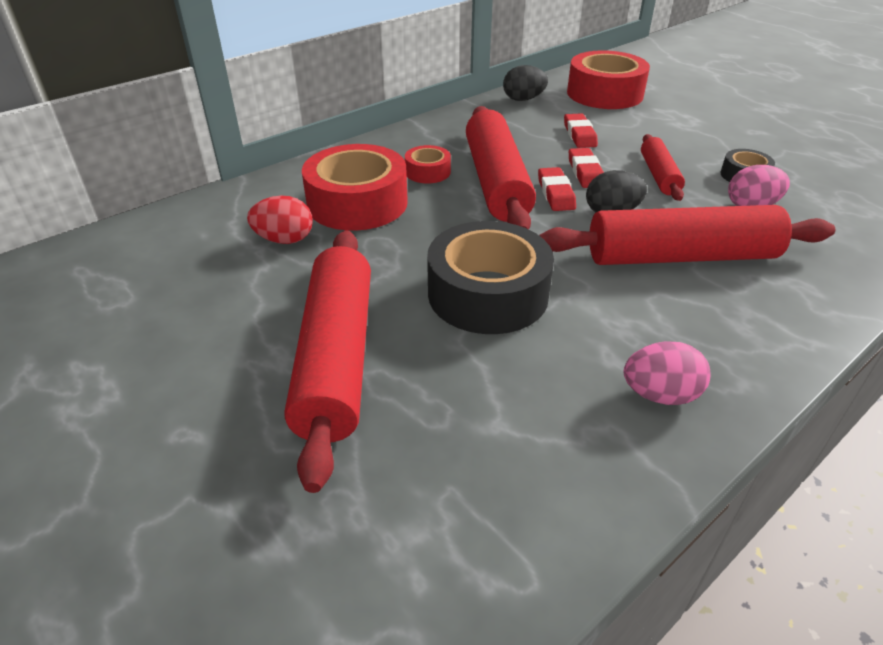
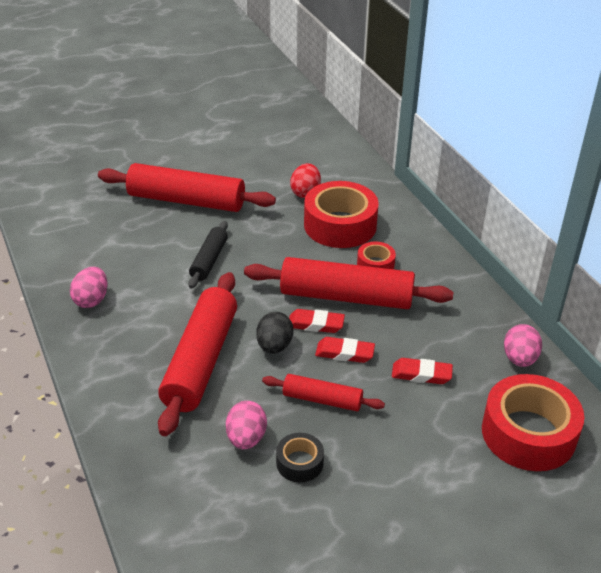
camera: 105 degrees right, 0 degrees up
black tape [427,221,554,334] -> black rolling pin [188,221,228,288]
black egg [503,65,548,101] -> pink egg [504,324,542,367]

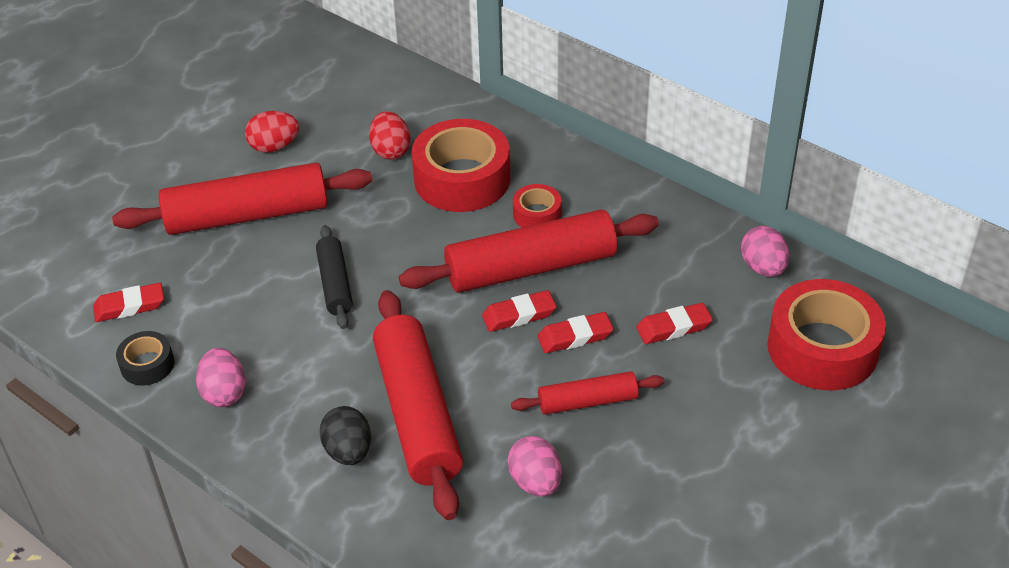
camera: 25 degrees left, 5 degrees up
black egg [256,312,294,354] -> black egg moved to [320,406,371,465]
black tape [276,433,324,482] -> black tape moved to [116,331,174,385]
none -> red eraser [93,283,164,322]
none -> red egg [245,111,299,153]

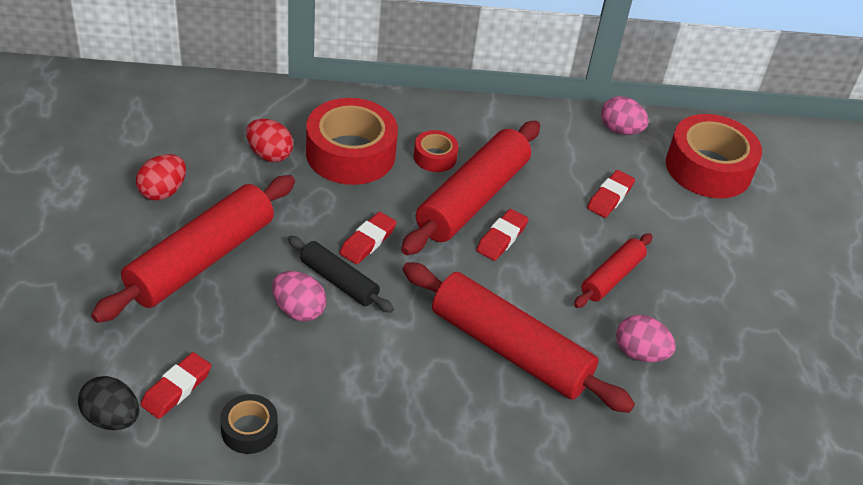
camera: 45 degrees left, 0 degrees up
pink egg [196,348,246,407] -> pink egg moved to [272,271,326,322]
black egg [320,406,371,465] -> black egg moved to [78,376,139,430]
red eraser [538,312,614,353] -> red eraser moved to [339,212,397,264]

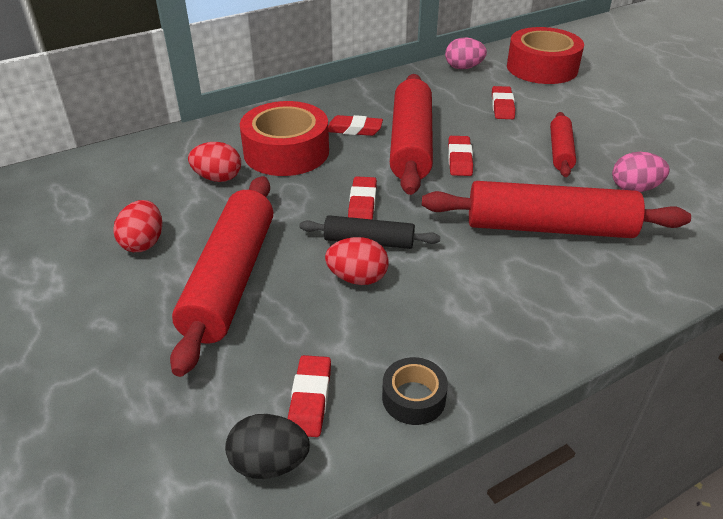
camera: 25 degrees left, 5 degrees down
pink egg [272,271,326,322] -> red egg [325,237,389,285]
red tape [414,130,459,172] -> red eraser [328,115,383,136]

